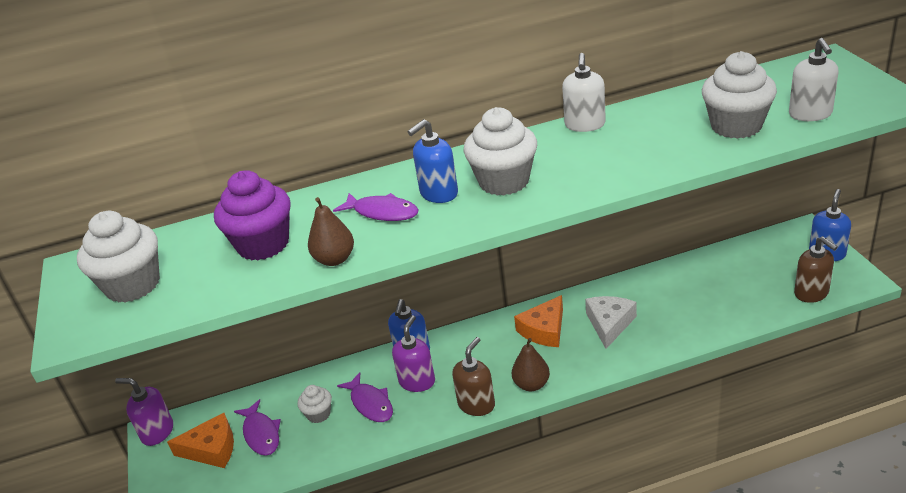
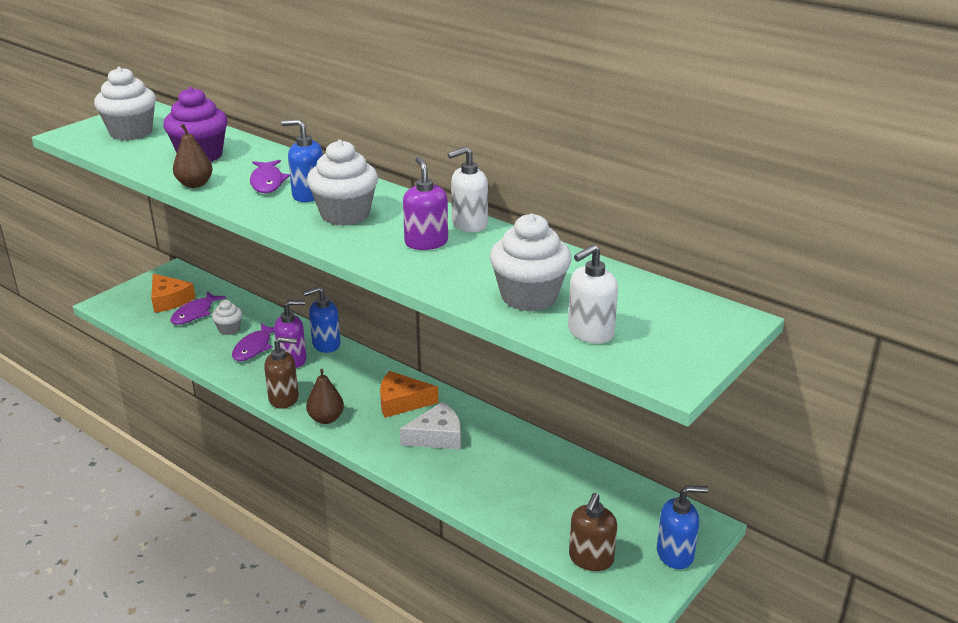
camera: 50 degrees right, 5 degrees down
purple soap dispenser [115,378,173,446] -> purple soap dispenser moved to [403,157,448,250]

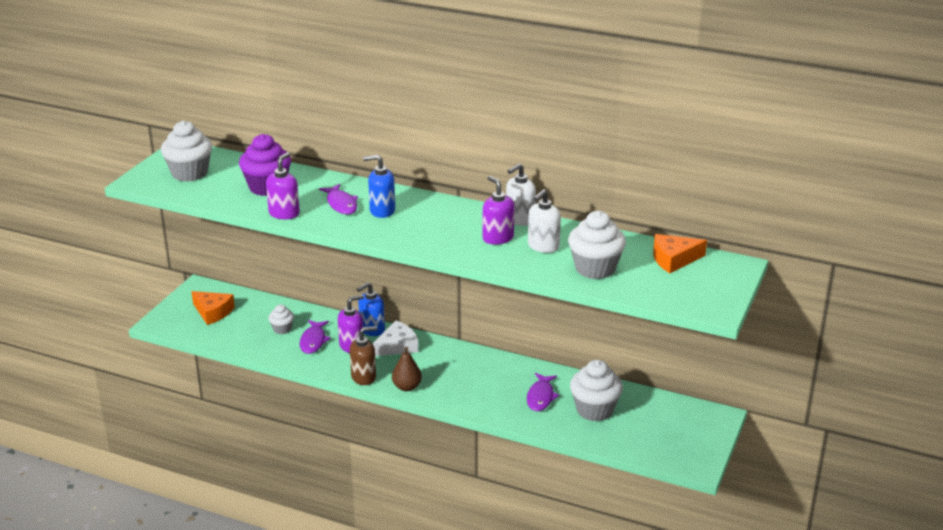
camera: 15 degrees left, 0 degrees up
purple fish [170,291,226,325] -> purple fish moved to [527,373,559,411]
brown pear [173,124,213,188] -> purple soap dispenser [266,152,300,219]
white cupcake [307,140,378,226] -> white cupcake moved to [570,360,623,422]
orange cheese [380,371,438,418] -> orange cheese moved to [653,234,707,273]
white cheese [400,402,461,449] -> white cheese moved to [372,321,418,356]
white soap dispenser [568,244,618,344] -> white soap dispenser moved to [528,189,561,253]
brown soap dispenser [569,493,617,571] -> none
blue soap dispenser [657,486,708,569] -> none

